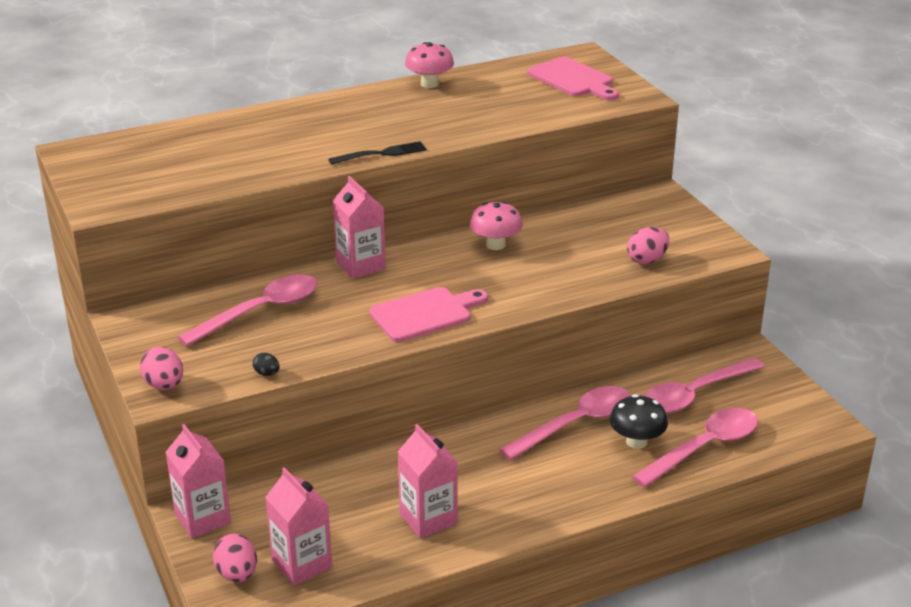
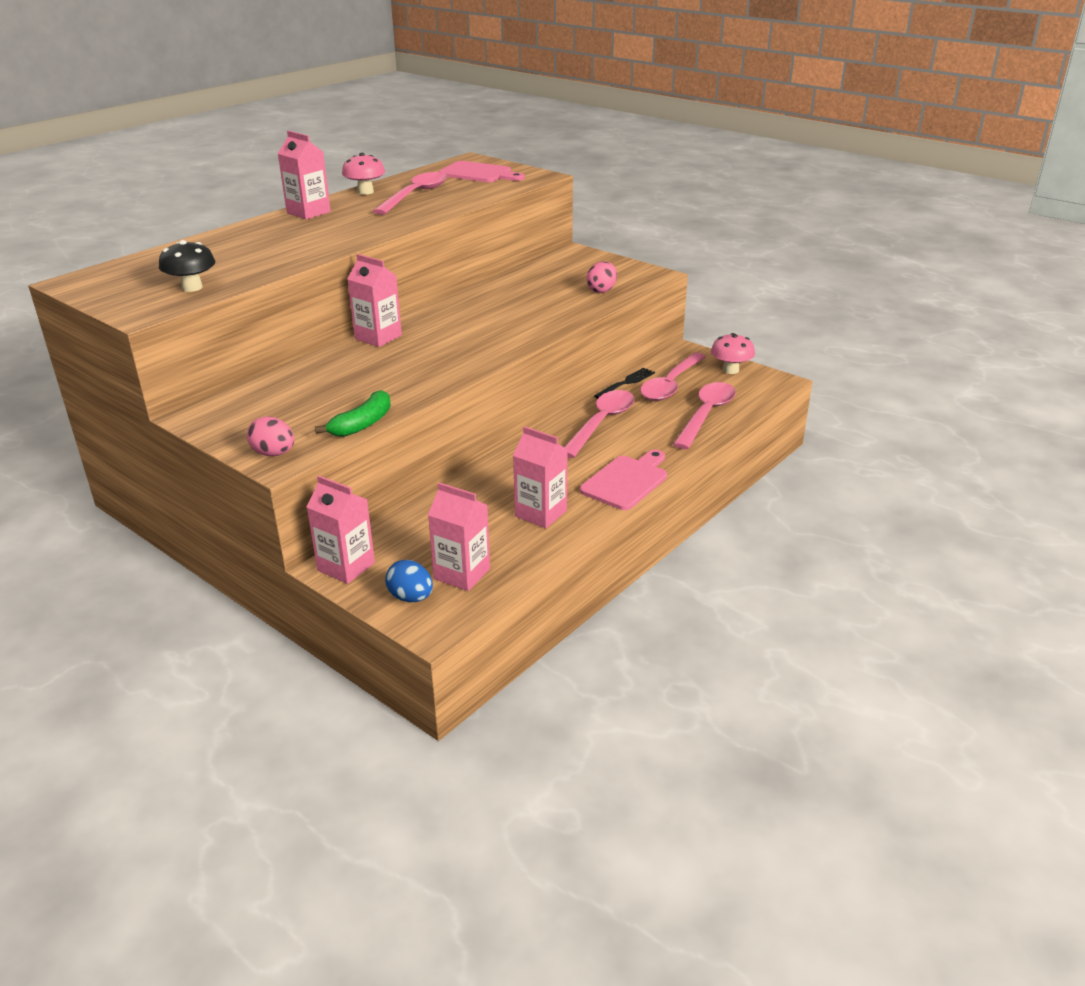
camera: 25 degrees left, 0 degrees up
pink spoon [178,274,317,347] -> pink spoon moved to [373,172,447,215]
pink egg [213,534,257,582] -> blue egg [385,560,433,602]
black egg [253,353,280,376] -> green banana [315,390,391,437]
black fork [329,141,427,164] -> black fork moved to [594,368,655,399]
pink cutting board [369,287,488,342] -> pink cutting board moved to [580,450,667,510]
pink mushroom [470,201,523,250] -> pink mushroom moved to [711,333,755,374]
black mushroom [609,394,668,449] -> black mushroom moved to [159,240,215,292]
none -> pink carton [278,131,331,220]

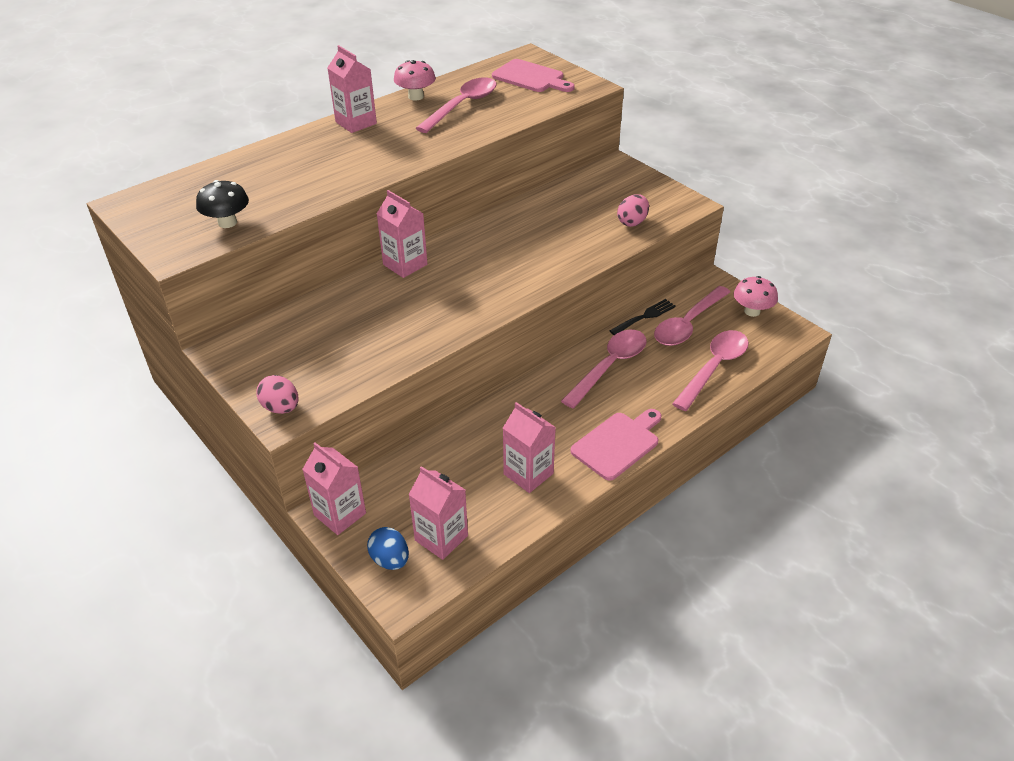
camera: 10 degrees right, 10 degrees up
green banana [315,390,391,437] -> none

